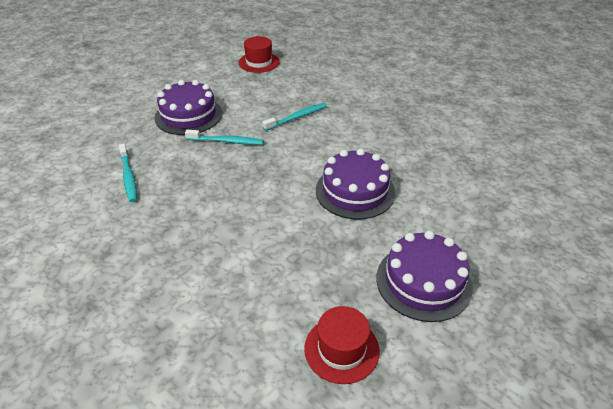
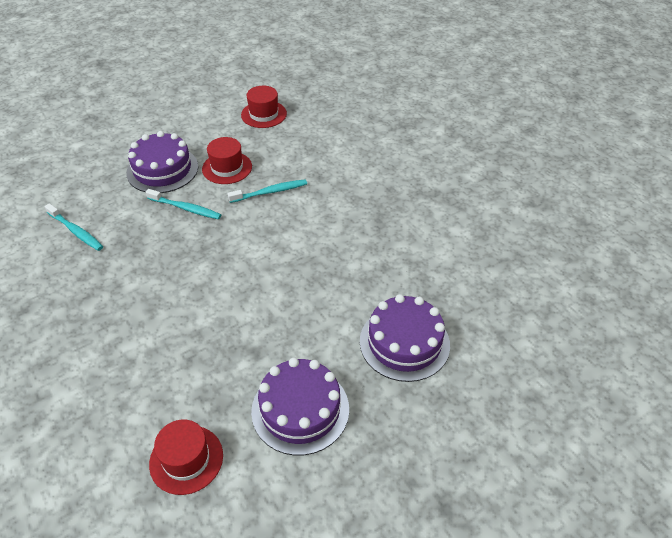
camera: 15 degrees right, 5 degrees up
turquoise toothbrush [119,143,137,202] -> turquoise toothbrush turned 45 degrees counterclockwise [45,203,103,251]
purple cake [316,148,395,219] -> purple cake moved to [360,294,450,382]
none -> red hat [202,137,252,184]

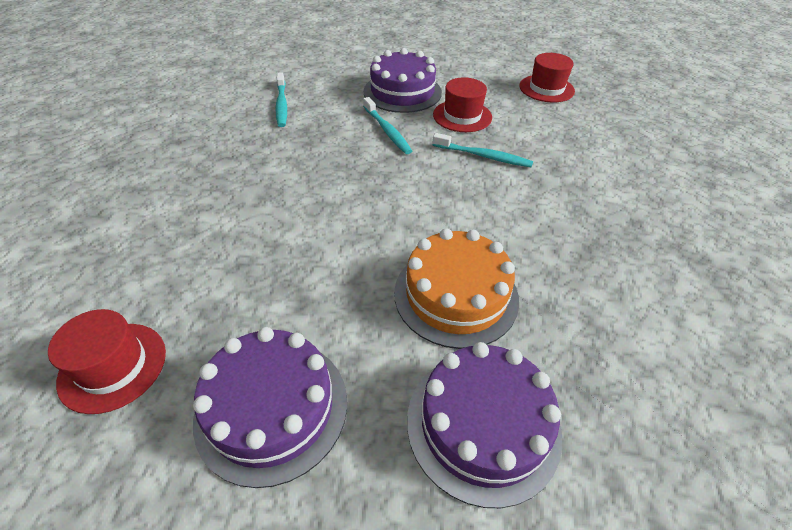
camera: 40 degrees right, 0 degrees up
none -> orange cake [394,228,519,349]

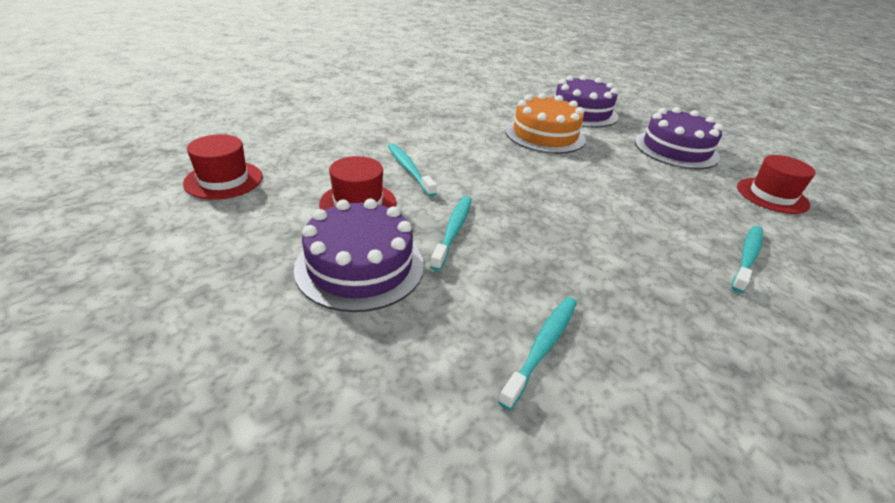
camera: 140 degrees left, 10 degrees down
none -> turquoise toothbrush [732,226,763,293]

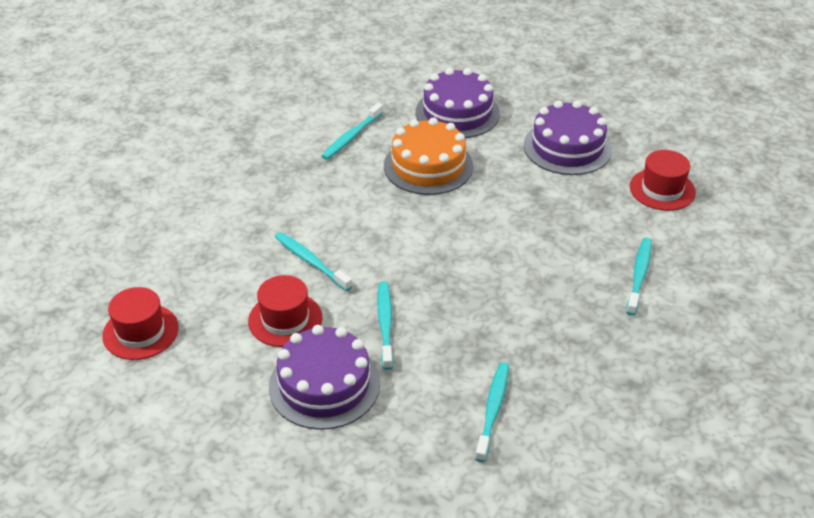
camera: 15 degrees left, 5 degrees up
none -> turquoise toothbrush [321,103,383,160]

